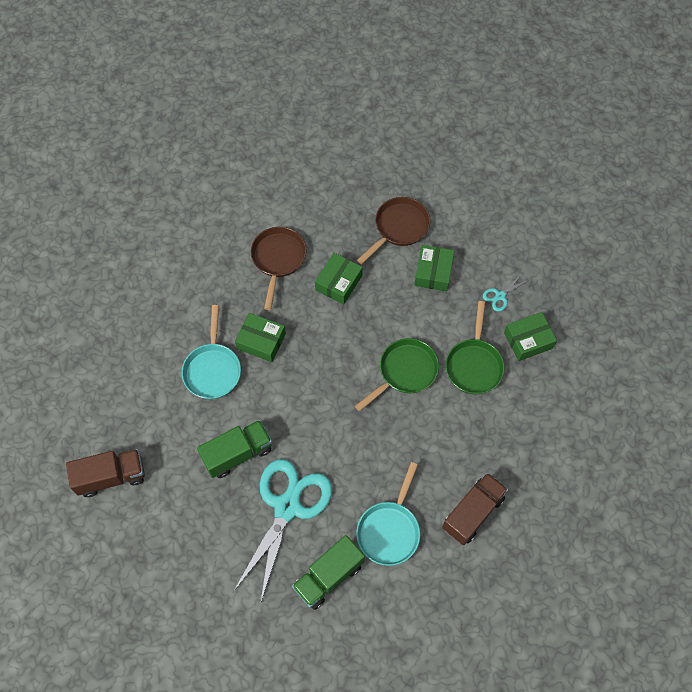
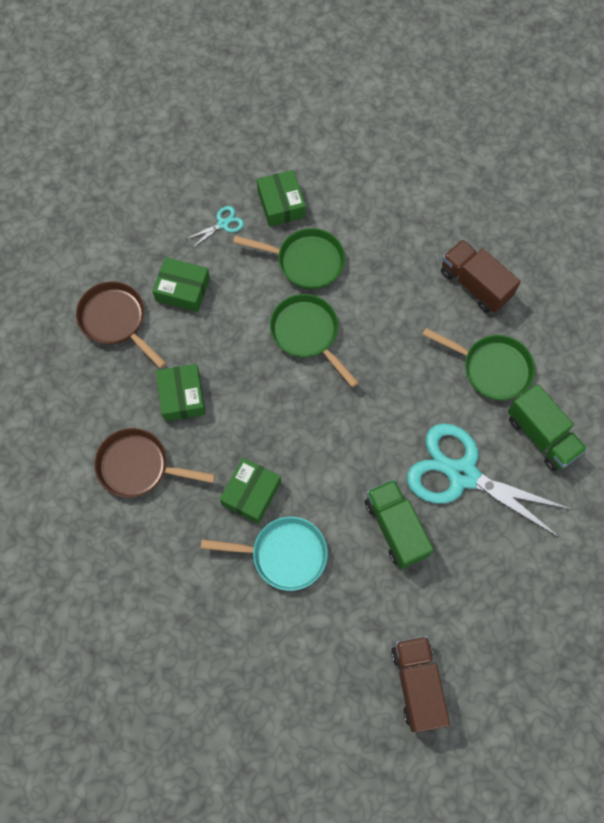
camera: 85 degrees left, 5 degrees up
green box [315,253,363,305] -> green box turned 45 degrees clockwise [156,364,206,421]
turquoise pan [356,462,420,566] -> green pan [423,328,535,400]
turquoise scissors [483,275,528,311] -> turquoise scissors turned 90 degrees counterclockwise [186,206,244,248]

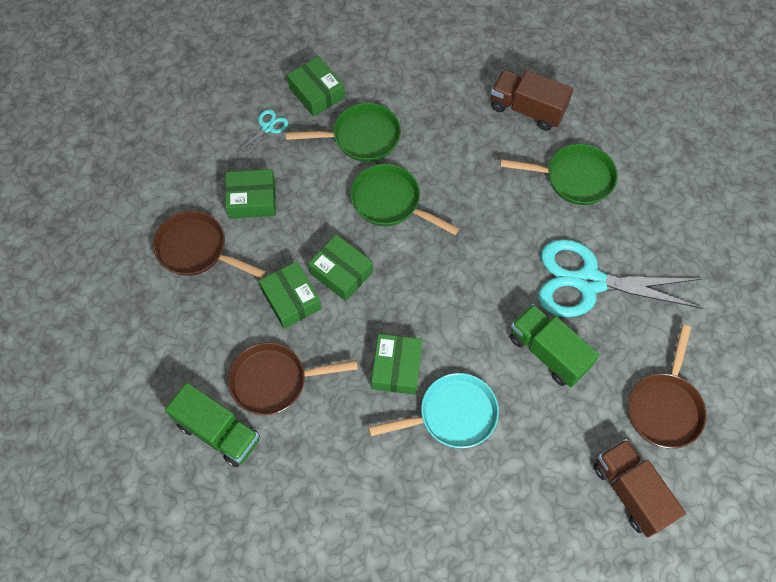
camera: 20 degrees left, 5 degrees down
green truck [508,384,587,471] -> green truck moved to [165,383,260,467]
none -> green box [308,234,373,301]
none -> brown pan [628,325,707,449]

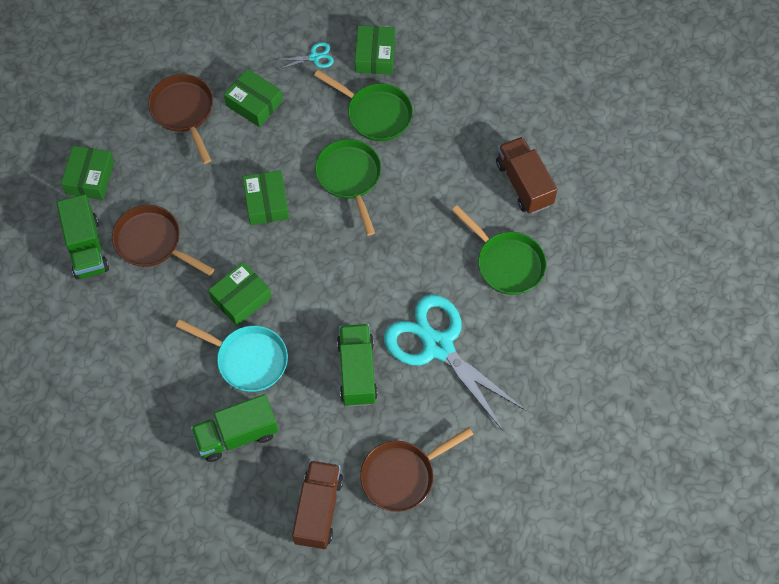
camera: 40 degrees right, 0 degrees up
green box [259,261,322,329] -> green box moved to [61,146,114,200]
none -> green truck [191,394,278,462]

